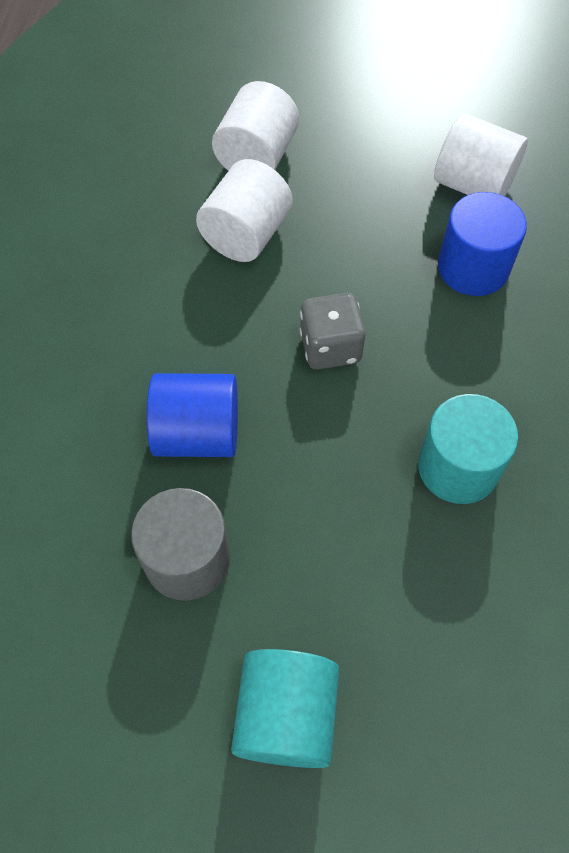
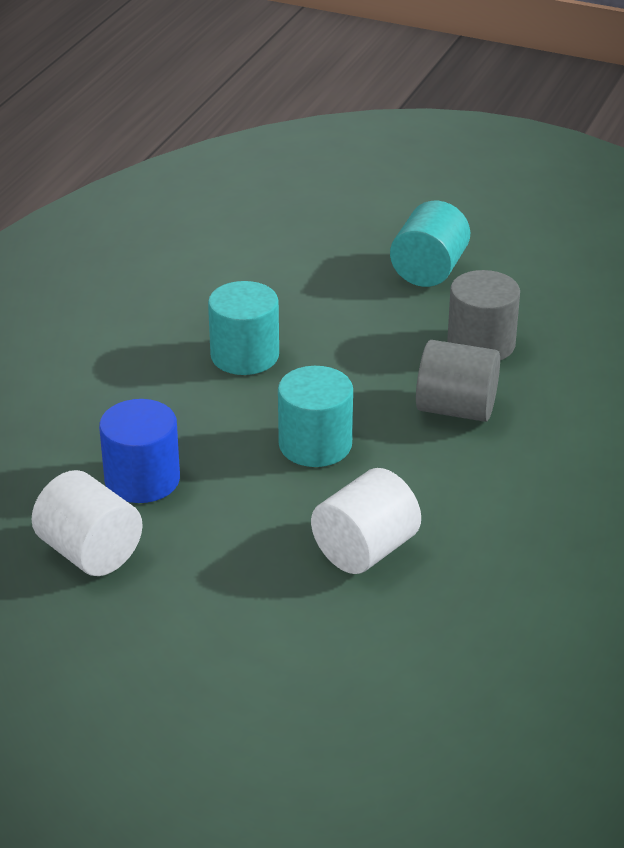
camera: 165 degrees left, 25 degrees down
blue cylinder [147,373,238,457] -> grey cylinder [416,340,500,422]
white cylinder [212,81,299,171] -> none
grey dice [300,293,366,370] -> turquoise cylinder [278,366,353,467]

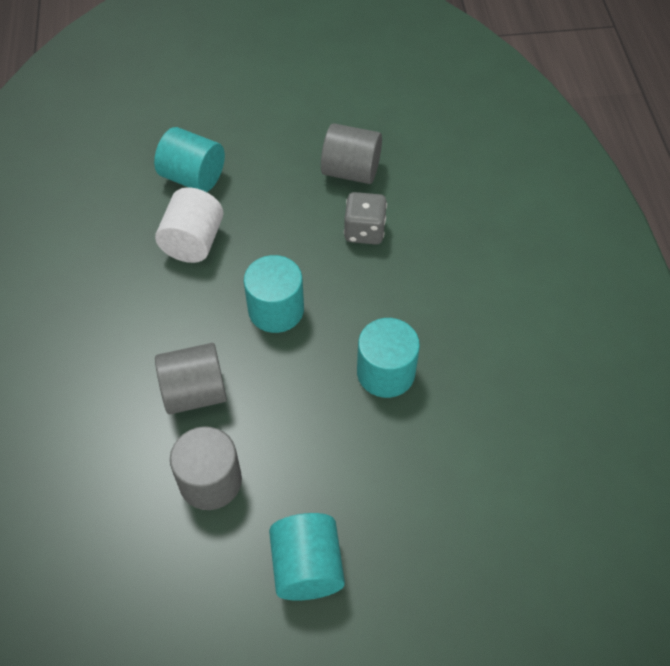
camera: 150 degrees right, 20 degrees up
white cylinder [31,470,142,576] -> grey cylinder [321,123,382,184]
blue cylinder [99,399,180,503] -> grey dice [344,192,387,244]
none -> turquoise cylinder [154,127,225,192]

